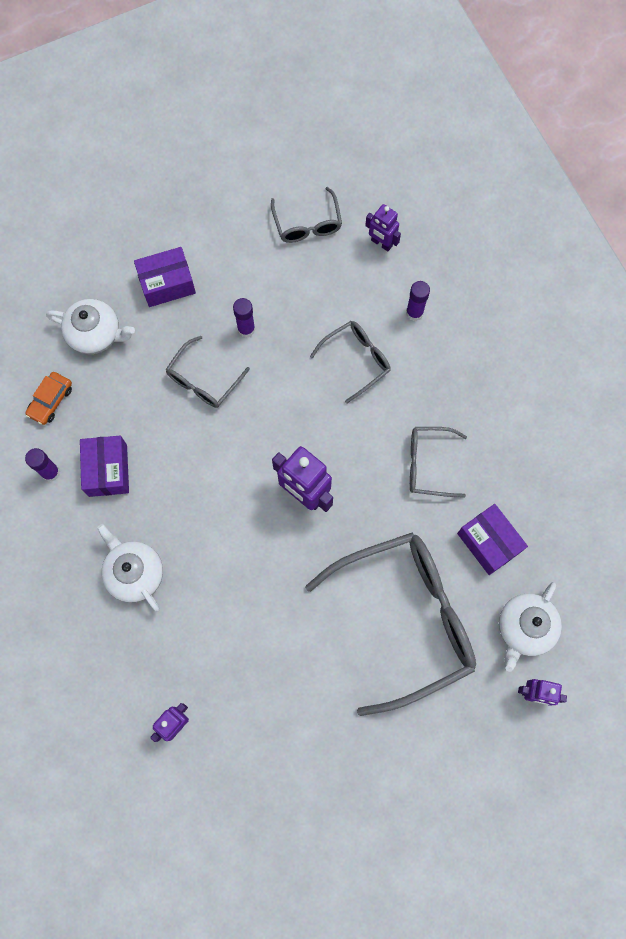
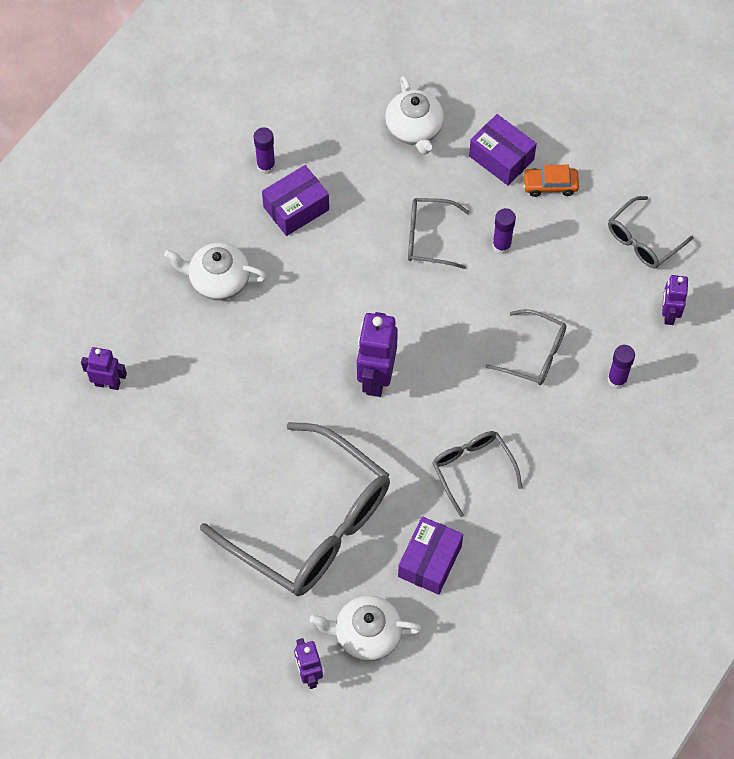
camera: 60 degrees right, 10 degrees down
orange car [25,372,72,425] -> orange car moved to [523,165,579,197]
white teapot [97,524,163,612] -> white teapot turned 105 degrees counterclockwise [164,242,267,300]

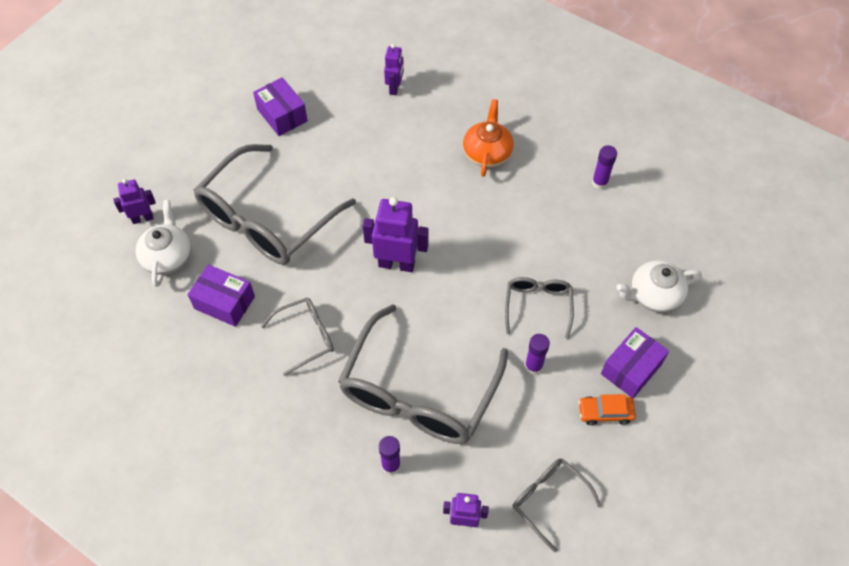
camera: 90 degrees right, 5 degrees down
white teapot [164,242,267,300] -> orange teapot [463,99,514,177]
purple box [262,165,329,236] -> purple box moved to [253,77,308,136]
grey glasses [486,309,566,385] -> grey glasses [338,304,508,444], size x2.07
orange car [523,165,579,197] -> orange car turned 90 degrees counterclockwise [578,394,636,425]

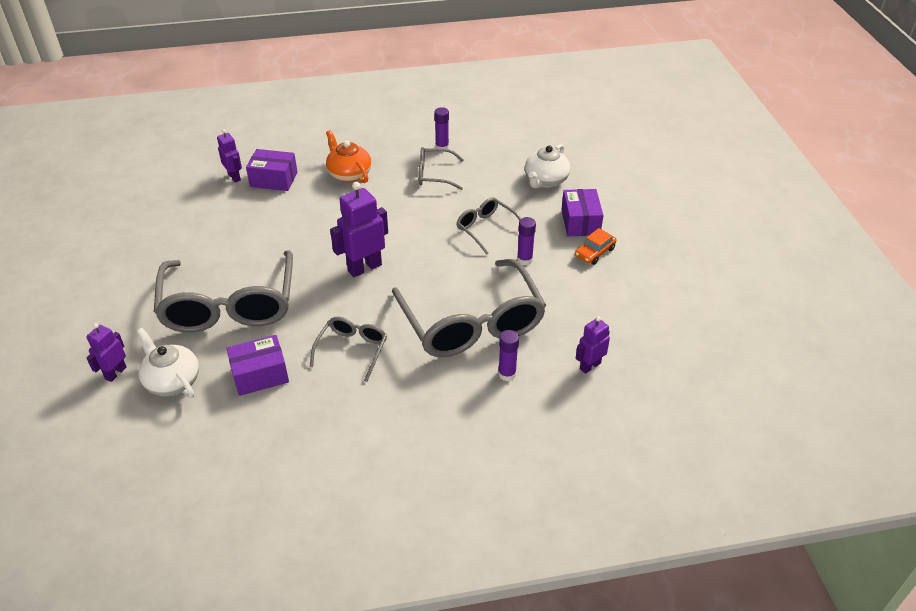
camera: 45 degrees left, 15 degrees down
purple box [253,77,308,136] -> purple box moved to [246,149,298,191]
grey glasses [513,458,601,552] -> grey glasses moved to [419,147,464,190]

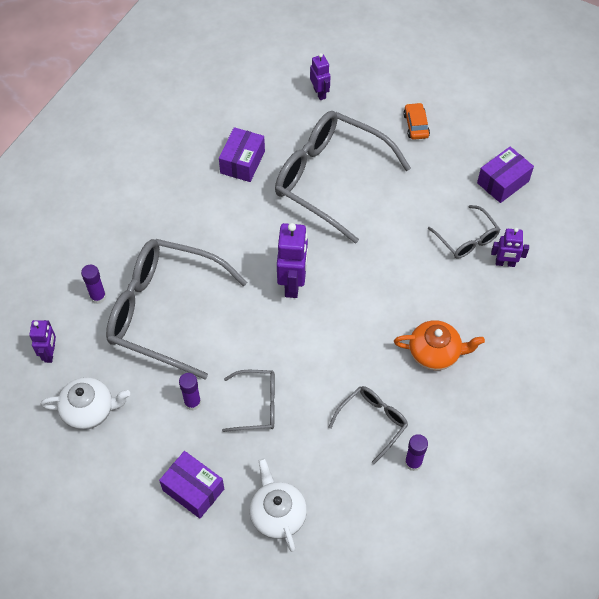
camera: 130 degrees right, 15 degrees up
white teapot [136,328,199,398] -> white teapot moved to [41,377,130,430]
purple box [246,149,298,191] -> purple box moved to [477,146,534,203]
grey glasses [310,317,387,382] -> grey glasses moved to [428,205,500,259]
orange car [575,228,617,265] -> orange car moved to [403,103,430,140]

